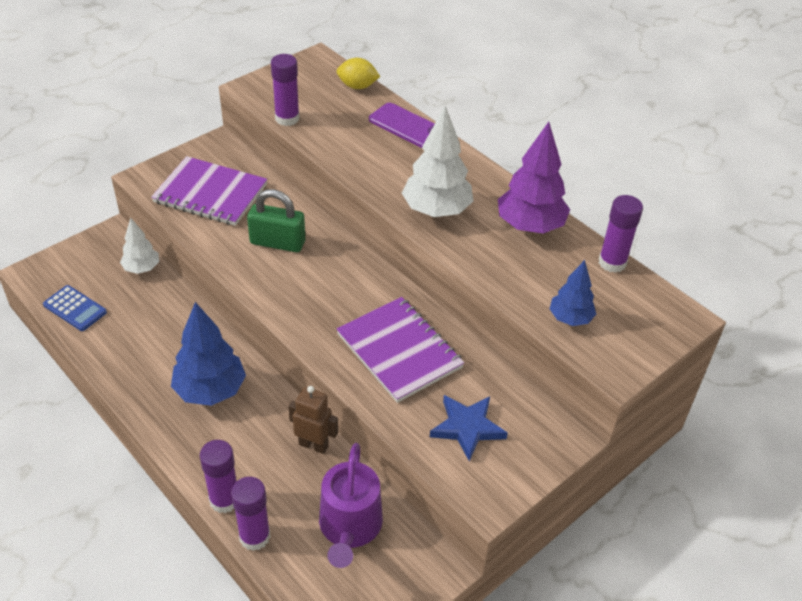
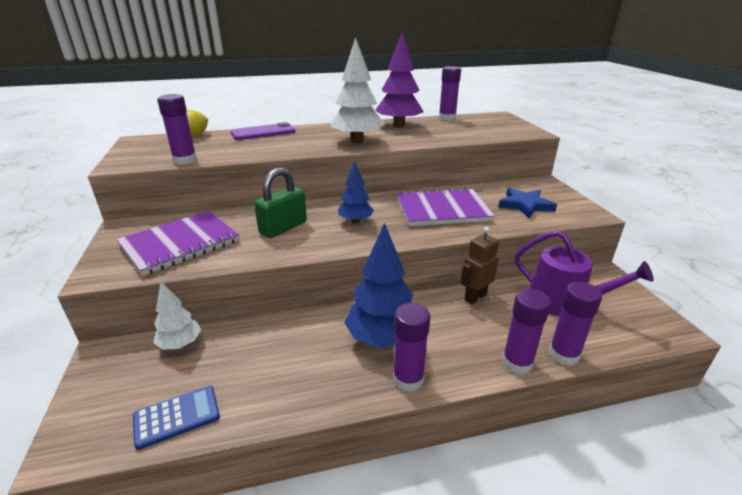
camera: 60 degrees left, 15 degrees down
blue tree [549,260,596,326] -> blue tree moved to [338,160,374,224]
none -> purple glue stick [393,303,430,392]

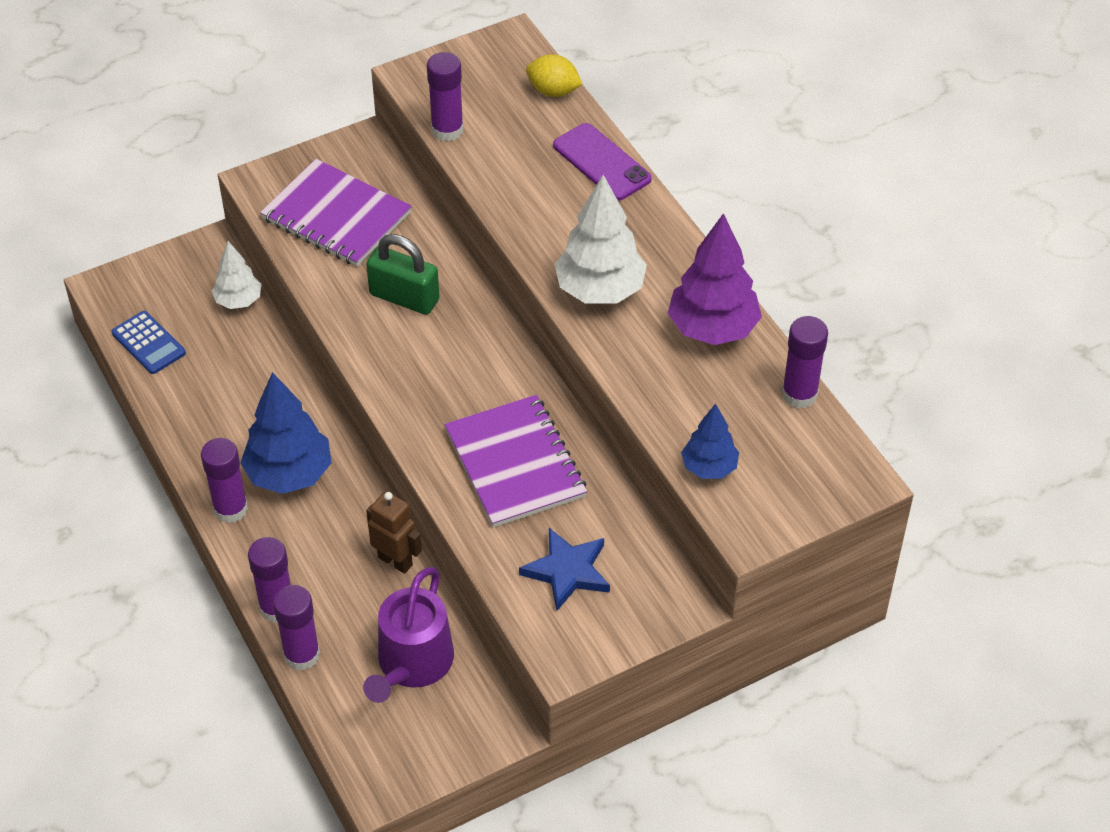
camera: 75 degrees right, 20 degrees up
blue tree [338,160,374,224] -> blue tree moved to [681,403,739,479]

